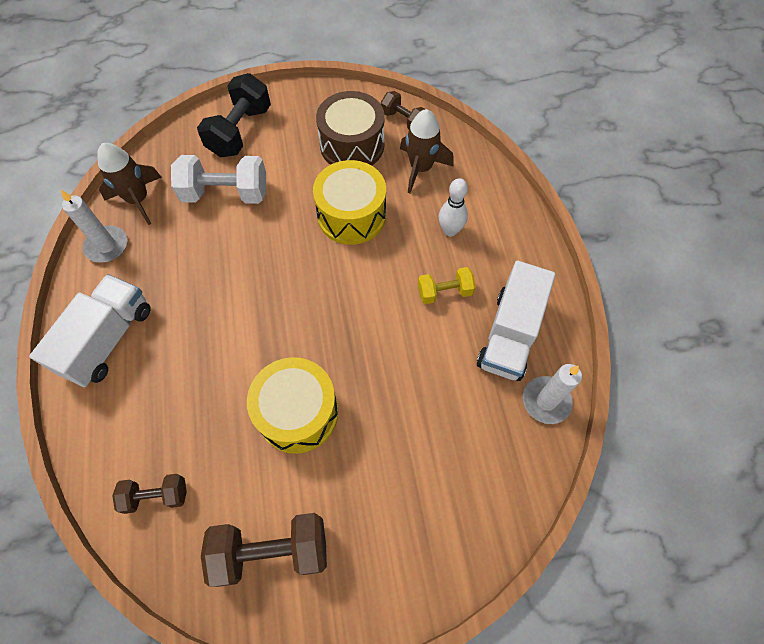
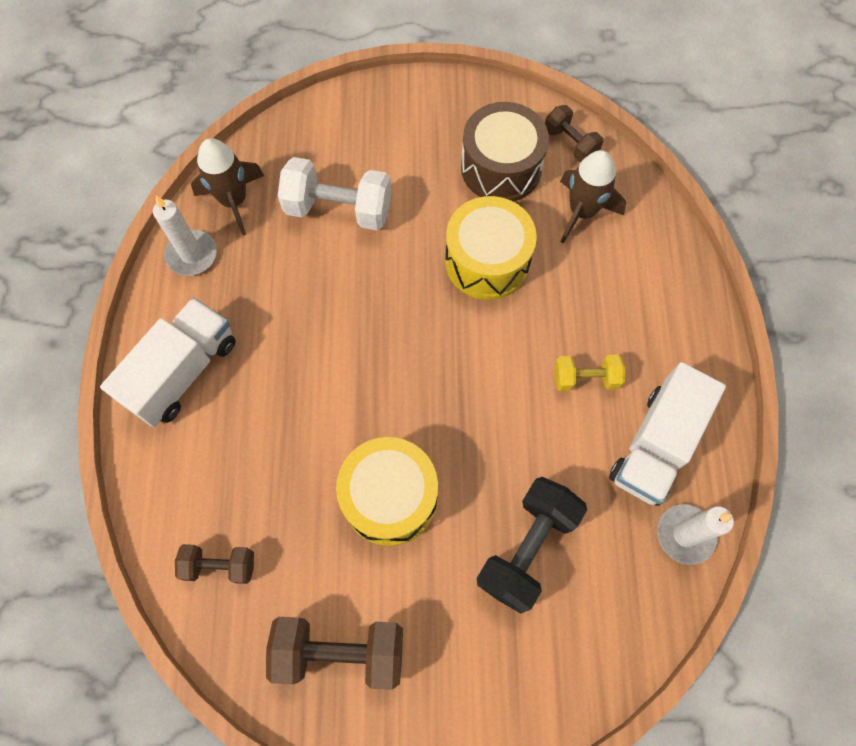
camera: 10 degrees right, 5 degrees up
black dumbbell [197,73,271,157] -> black dumbbell moved to [477,477,587,613]
white bowling pin [439,178,468,236] -> none

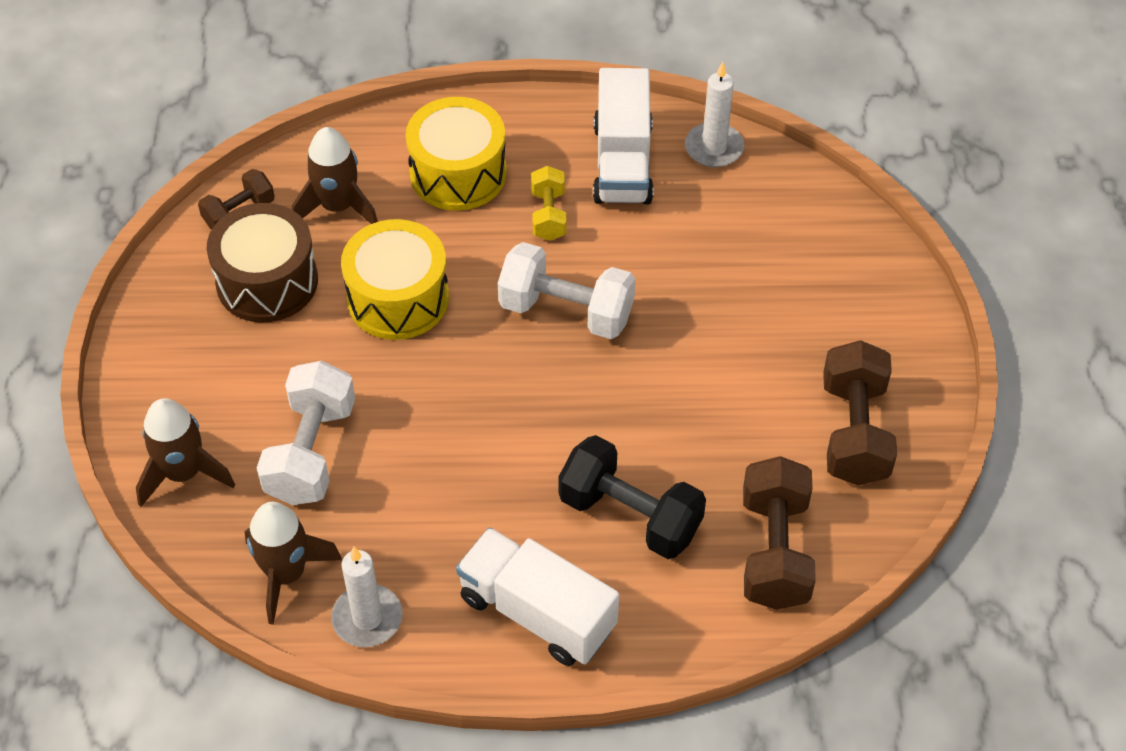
camera: 90 degrees left, 15 degrees down
brown dumbbell [175,544,254,584] -> brown dumbbell [743,456,816,610], size x1.73
yellow drum [336,437,438,546] -> yellow drum moved to [406,97,507,211]
black dumbbell [477,477,587,613] -> black dumbbell moved to [559,435,706,559]
white truck [609,362,726,506] -> white truck turned 60 degrees clockwise [593,68,654,205]
none -> brown rocket [136,398,235,507]
none -> white dumbbell [498,242,636,339]

